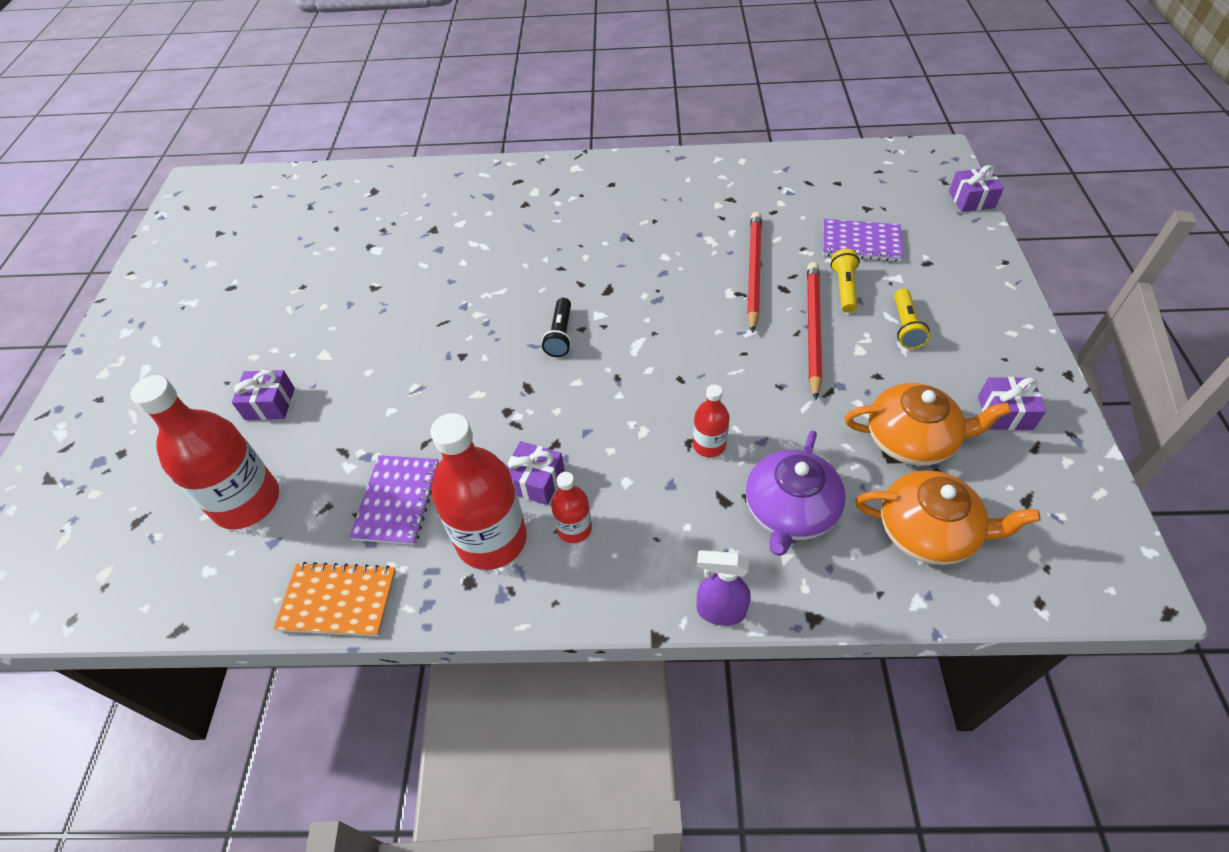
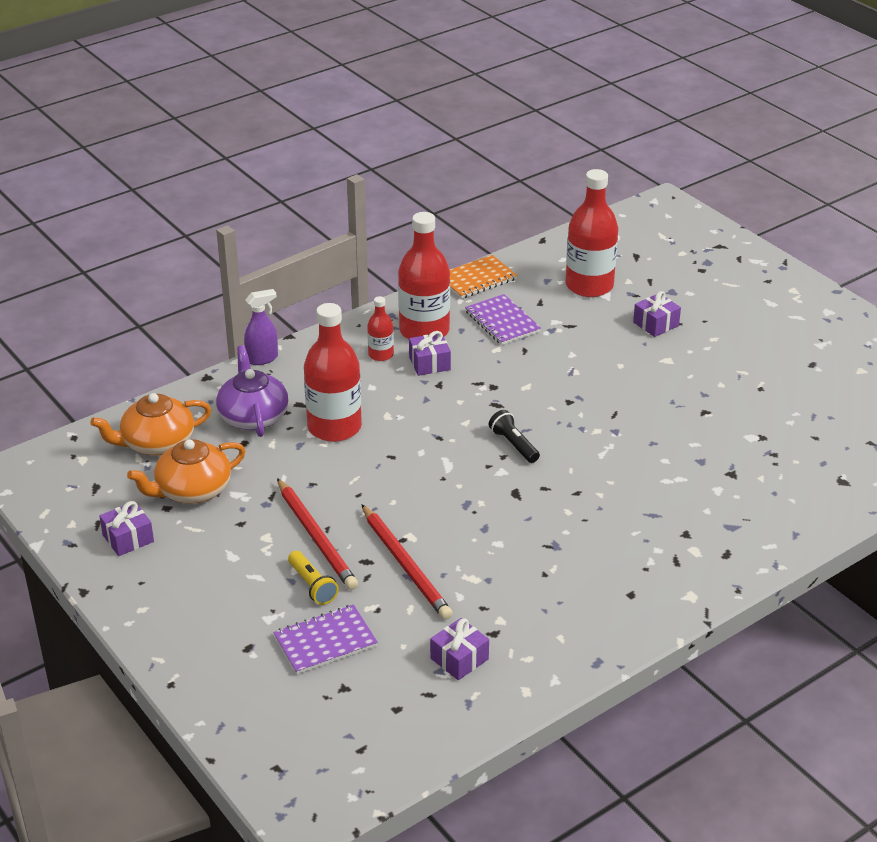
camera: 140 degrees right, 15 degrees down
red bottle [693,384,730,458] -> red bottle [304,303,362,442], size x2.01
yellow flashlight [894,289,930,349] -> none
purple gift [949,165,1004,212] -> purple gift moved to [430,618,489,680]

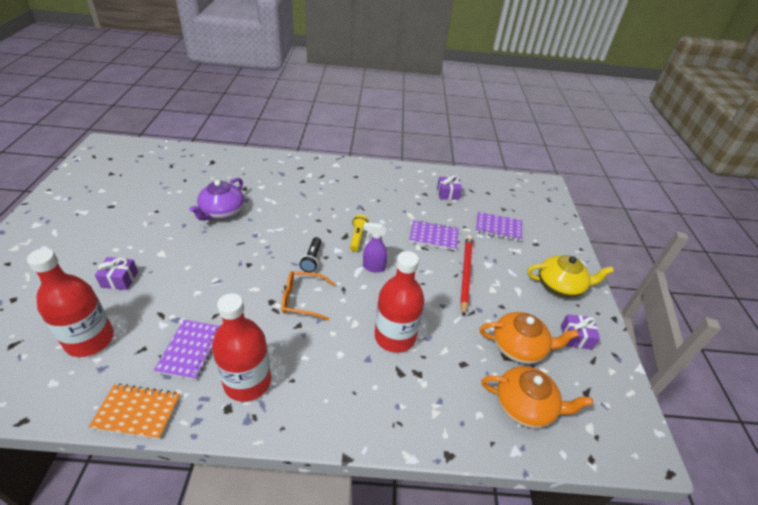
camera: 145 degrees left, 5 degrees up
purple teapot [216,345,289,437] -> purple teapot moved to [189,178,244,221]
purple spray bottle [244,289,278,365] -> purple spray bottle moved to [363,222,387,273]
yellow flashlight [288,551,339,605] -> yellow flashlight moved to [350,215,369,251]
red pencil [361,504,453,620] -> purple notebook [409,220,459,250]
red bottle [367,296,394,361] -> none
purple gift [409,331,451,376] -> none
none -> orange glasses [281,271,335,321]
none -> yellow teapot [527,255,614,298]

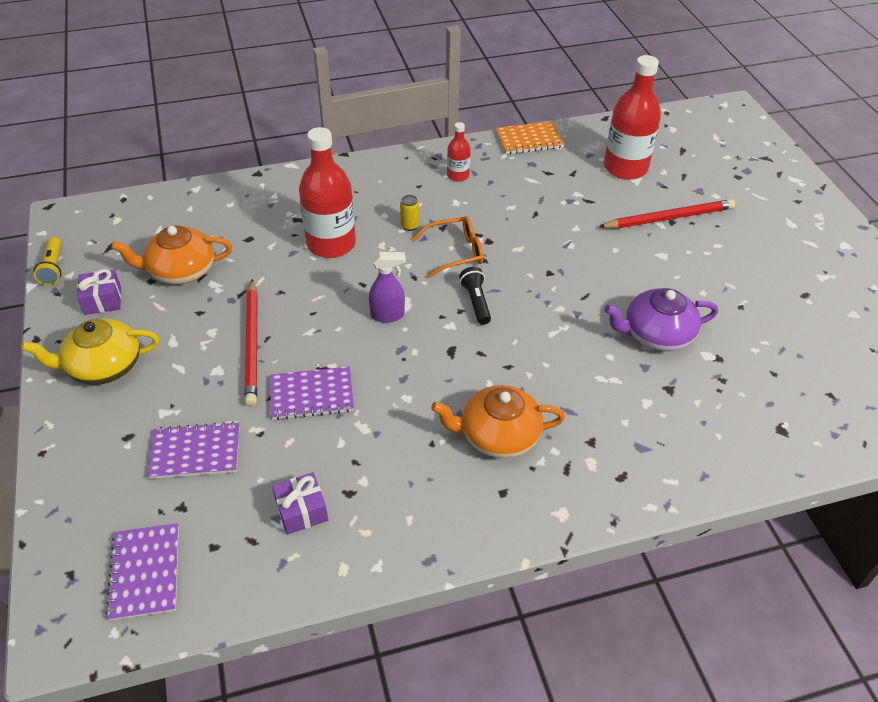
camera: 165 degrees right, 5 degrees up
purple gift [95,257,138,290] -> red pencil [599,199,735,229]
purple notebook [154,320,220,380] -> purple notebook moved to [105,523,179,621]
purple teapot [189,178,244,221] -> purple teapot turned 105 degrees counterclockwise [604,288,718,351]
red bottle [212,293,271,402] -> red bottle [447,122,470,182], size x0.50
yellow flashlight [350,215,369,251] -> yellow flashlight moved to [34,237,62,285]
orange teapot [481,366,593,428] -> orange teapot moved to [431,385,565,458]
none -> yellow can [400,195,419,231]

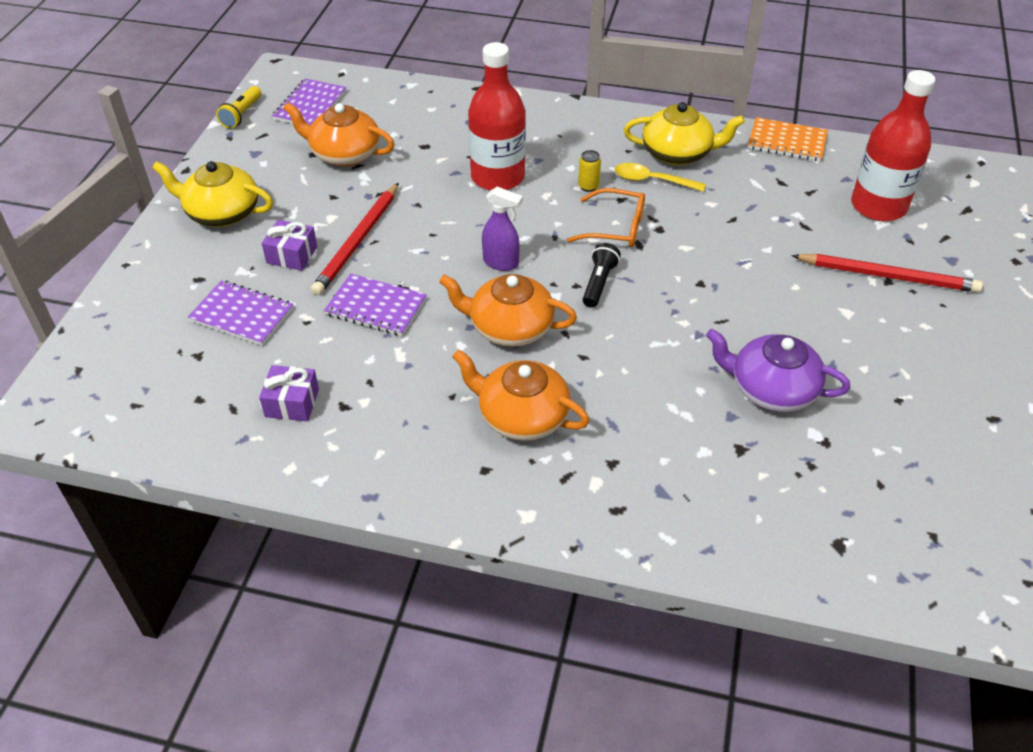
camera: 30 degrees right, 0 degrees up
purple gift [77,269,121,315] -> purple gift moved to [262,220,317,271]
purple notebook [105,523,179,621] -> purple notebook moved to [272,78,346,125]
red bottle [447,122,470,182] -> yellow teapot [624,102,745,165]
none -> orange teapot [439,274,577,347]
none -> yellow spoon [615,163,706,192]

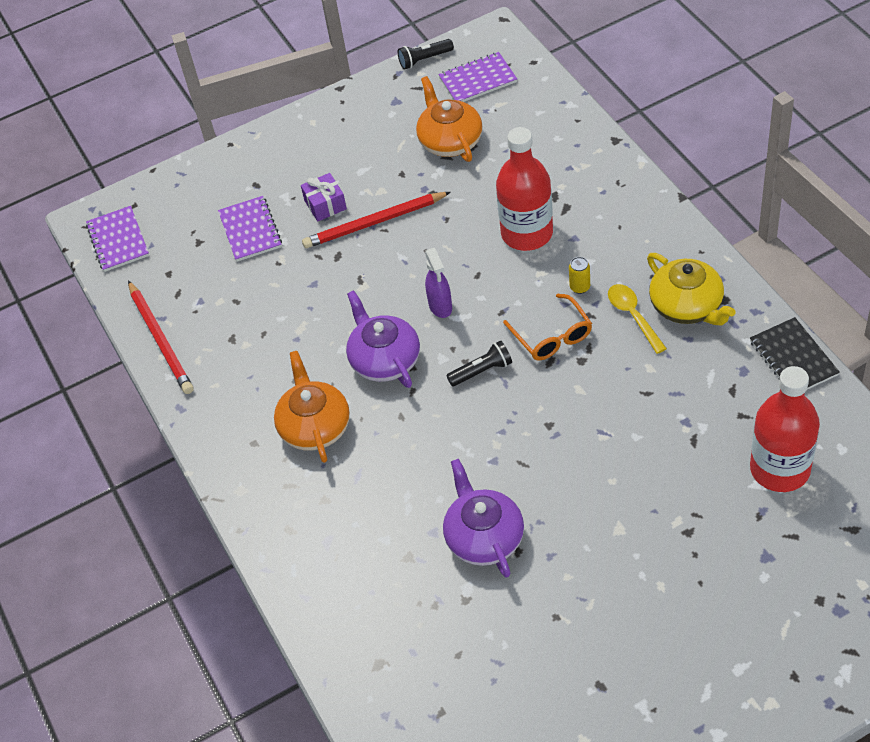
camera: 55 degrees right, 5 degrees up
yellow teapot [152,161,273,227] -> none
yellow flashlight [216,86,261,129] -> black flashlight [398,39,454,70]
purple gift [259,365,319,421] -> none
purple notebook [324,273,427,336] -> purple notebook moved to [86,206,149,272]
orange teapot [439,274,577,347] -> purple teapot [346,290,420,388]
orange notebook [748,117,828,162] -> black notebook [750,317,840,390]
red pencil [792,254,983,293] -> red pencil moved to [128,280,193,394]

